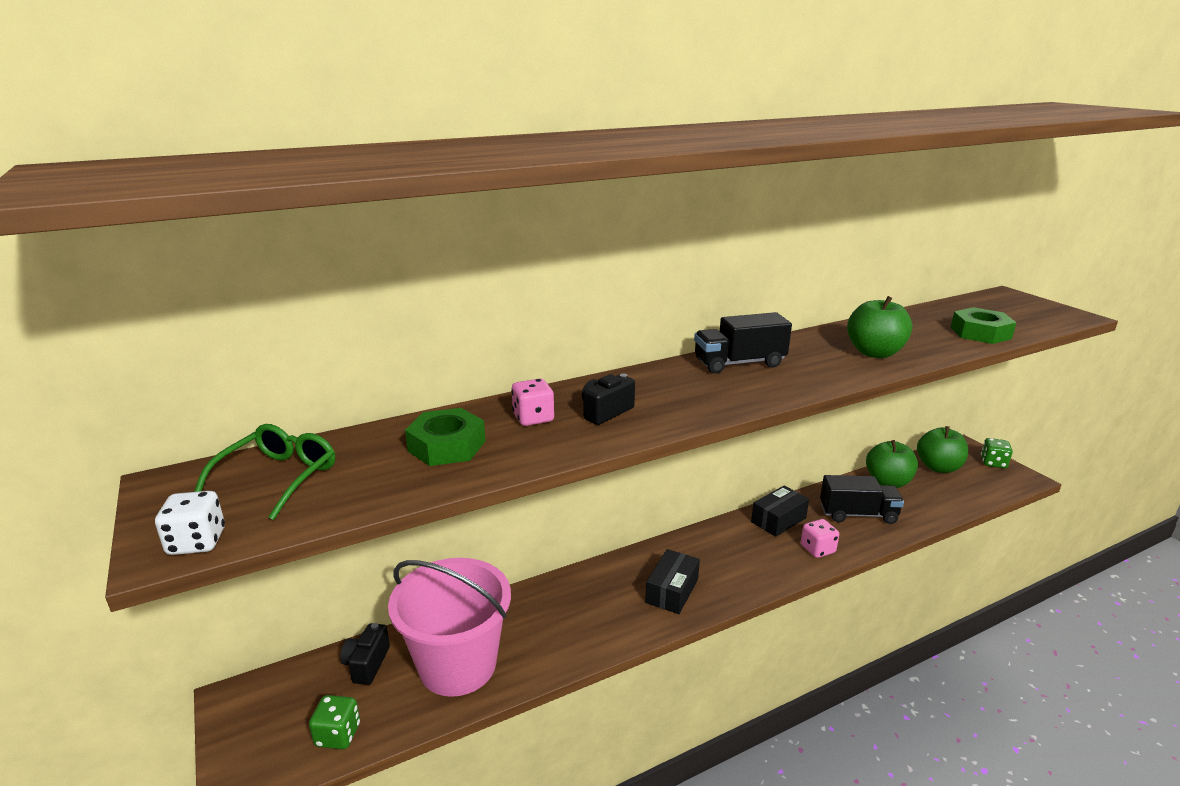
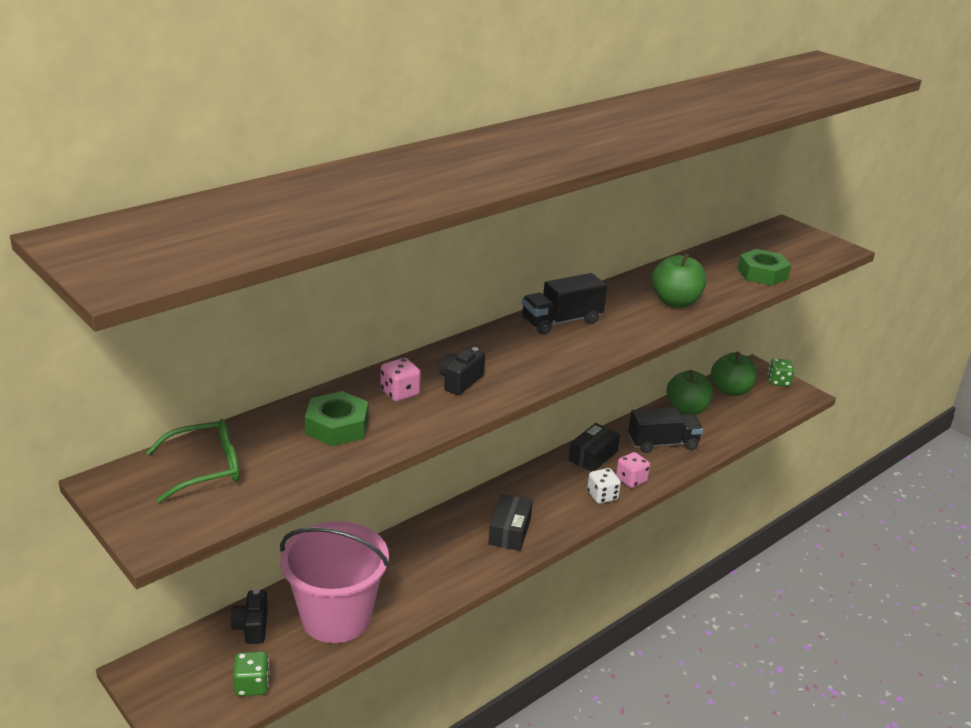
camera: 15 degrees left, 5 degrees up
white dice [155,491,225,555] -> white dice moved to [587,468,621,504]
green glasses [194,424,335,520] -> green glasses turned 60 degrees clockwise [146,419,240,503]

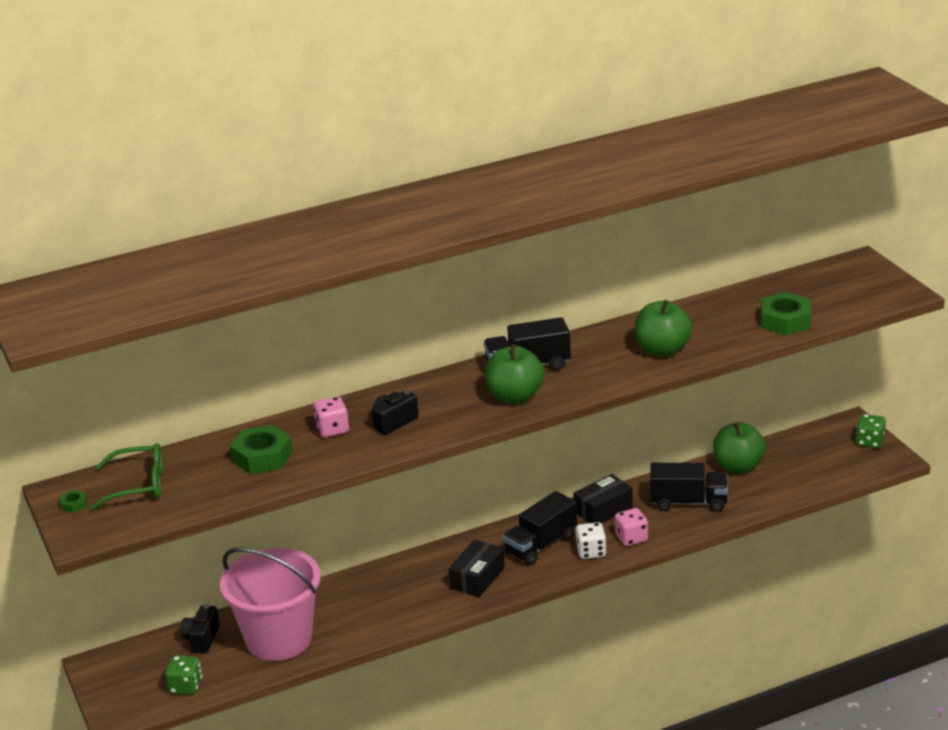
camera: 20 degrees right, 0 degrees up
green apple [711,352,756,396] -> green apple moved to [485,345,544,404]
none -> green nut [60,490,87,513]
none -> black truck [503,491,577,566]

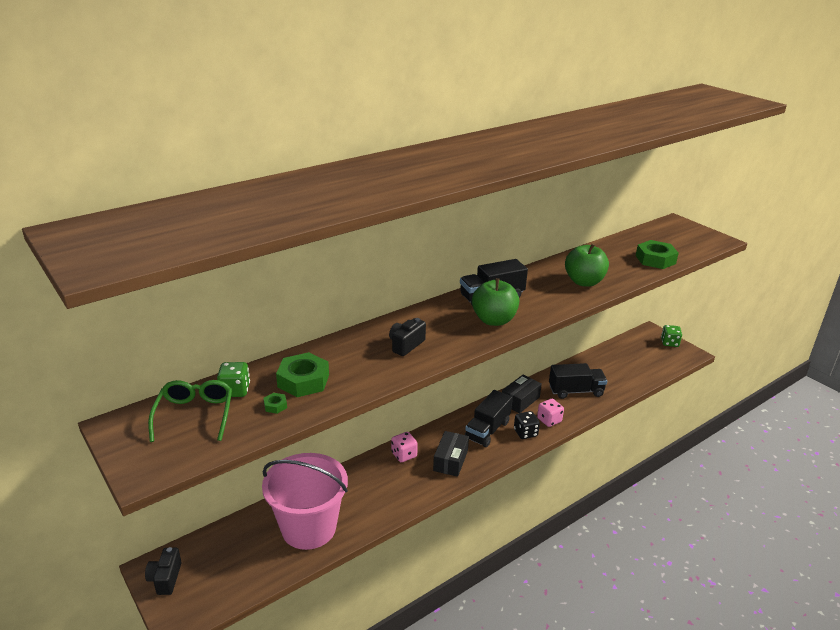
camera: 15 degrees left, 0 degrees up
green nut [60,490,87,513] -> green nut moved to [263,393,287,414]
green glasses [90,443,163,510] -> green glasses turned 75 degrees counterclockwise [148,380,232,442]
green dice [165,655,202,695] -> green dice moved to [217,362,250,397]
black camera [180,605,220,654] -> black camera moved to [145,547,182,595]
pink dice [313,397,349,437] -> pink dice moved to [391,432,418,462]
white dice [576,522,607,559] -> black dice [514,411,540,439]
green apple [713,422,766,474] -> none

